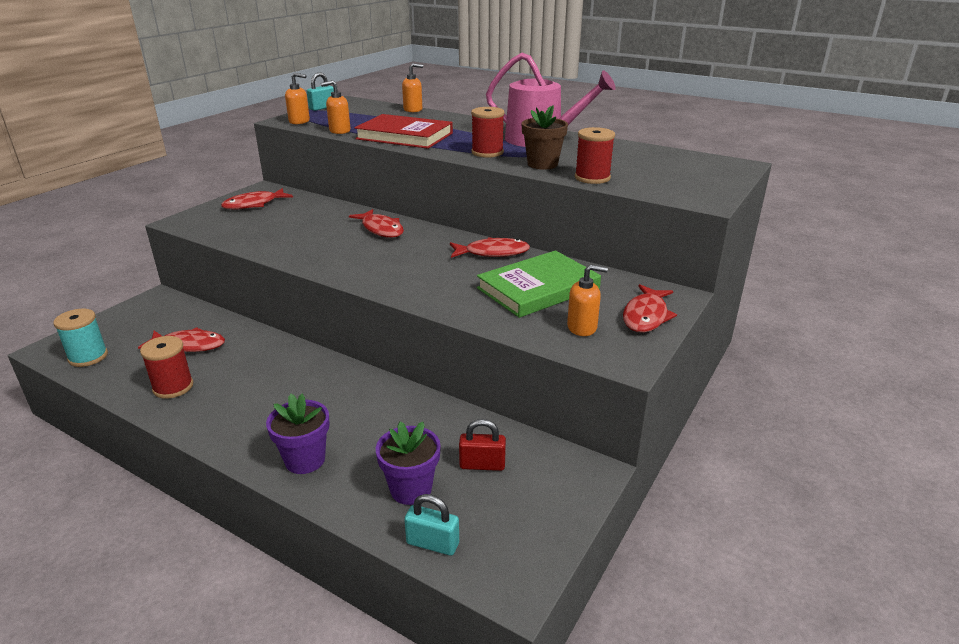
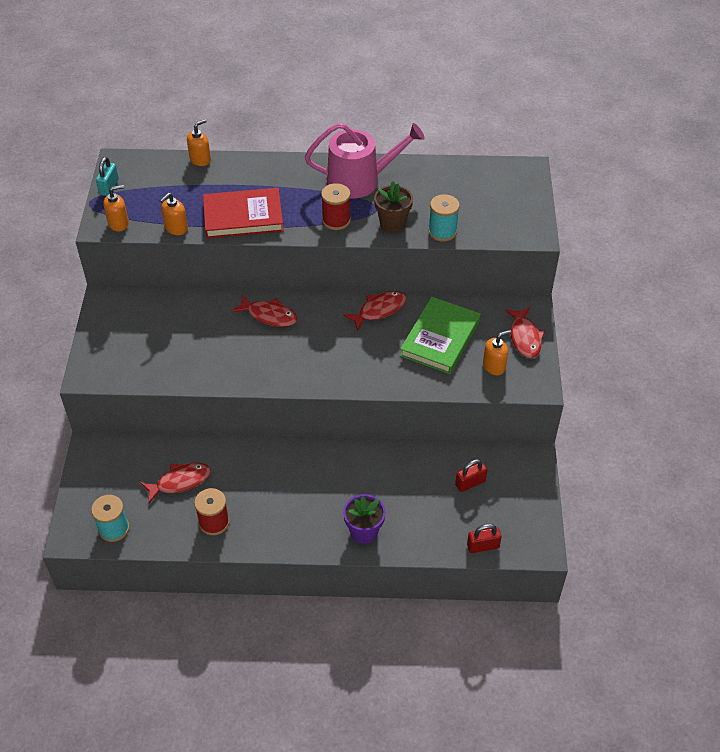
camera: 30 degrees left, 20 degrees up
red fish [221,188,293,210] -> none
purple flower pot [376,422,441,505] -> none
turquoise padlock [404,494,459,556] -> red padlock [467,524,502,553]
red spool [575,127,615,184] -> turquoise spool [428,194,460,242]

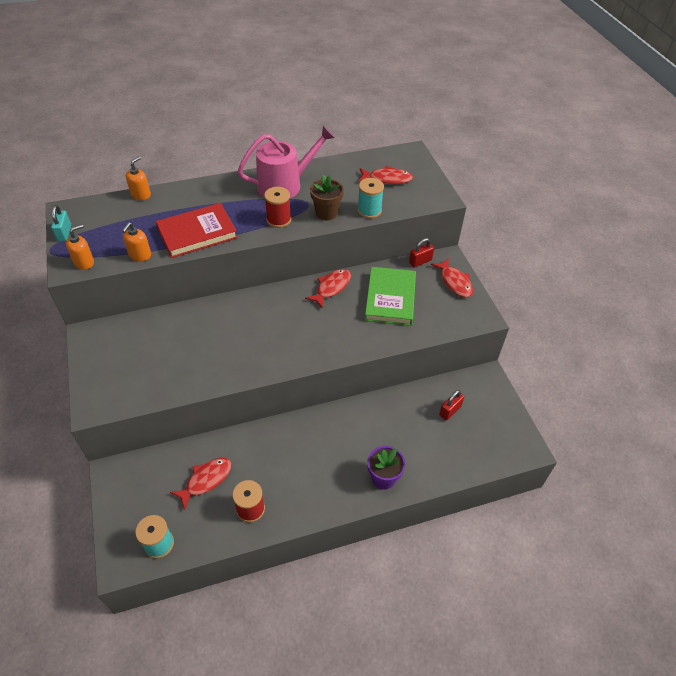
camera: 20 degrees left, 0 degrees up
red fish [231,295,298,327] -> red fish moved to [359,166,413,184]
red padlock [467,524,502,553] -> red padlock moved to [409,238,434,267]
orange soap dispenser [483,330,511,375] -> none

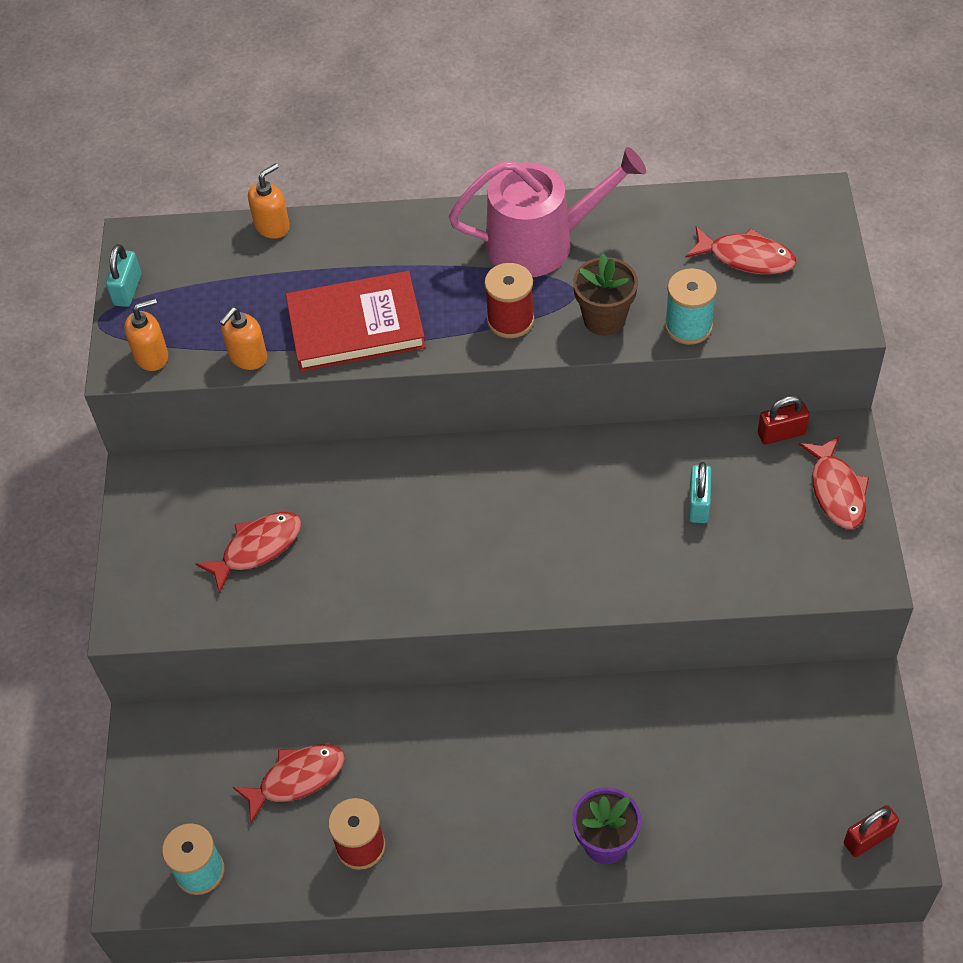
camera: 20 degrees right, 5 degrees up
red fish [305,269,351,308] -> red fish moved to [195,512,302,593]
green book [365,267,416,326] -> turquoise padlock [689,462,712,523]
red padlock [439,390,464,420] -> red padlock moved to [844,805,899,857]

